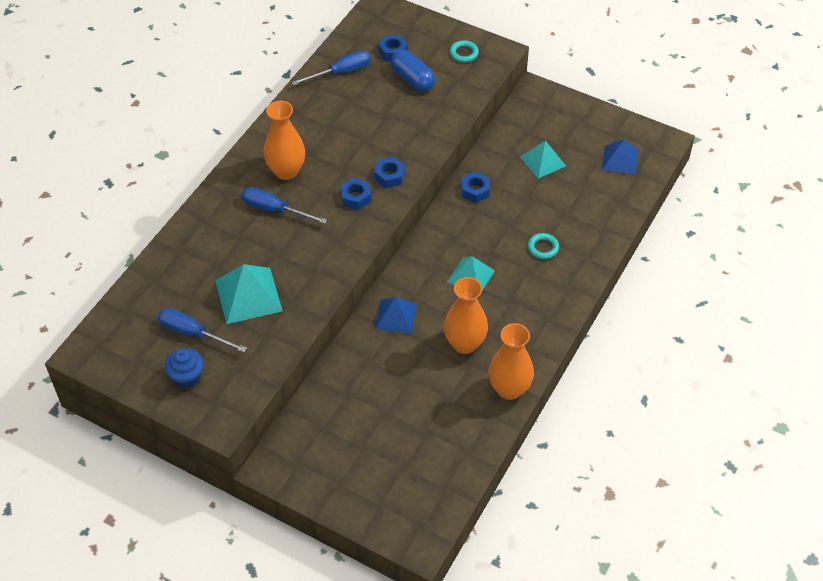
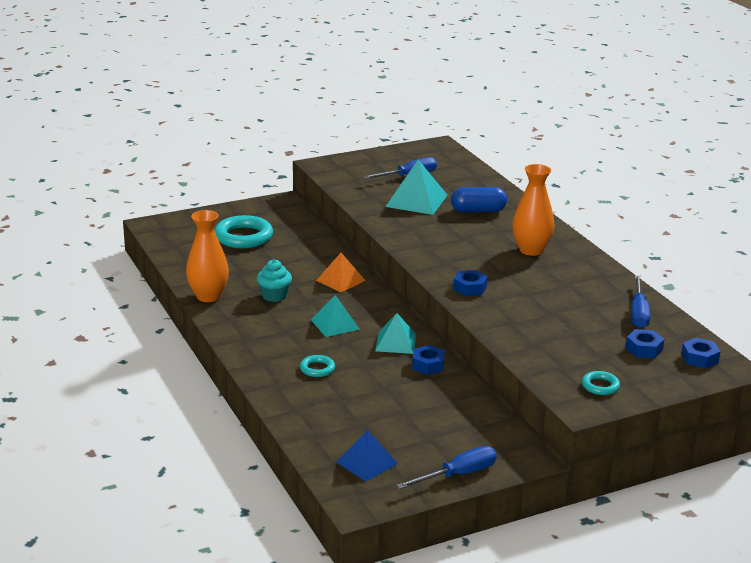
camera: 125 degrees right, 25 degrees down
blue cupcake [165,348,204,389] -> none
blue screwdriver [242,187,327,224] -> blue screwdriver moved to [396,446,497,489]
blue nut [340,178,371,210] -> blue nut moved to [681,338,721,369]
blue pyramid [375,297,416,333] -> orange pyramid [316,253,366,292]
blue capsule [390,50,435,92] -> blue capsule moved to [451,187,507,213]
orange vase [444,277,488,354] -> turquoise cupcake [257,259,292,302]
turquoise pyramid [520,141,566,179] -> turquoise pyramid moved to [375,313,416,354]
none -> turquoise ring [214,215,273,248]

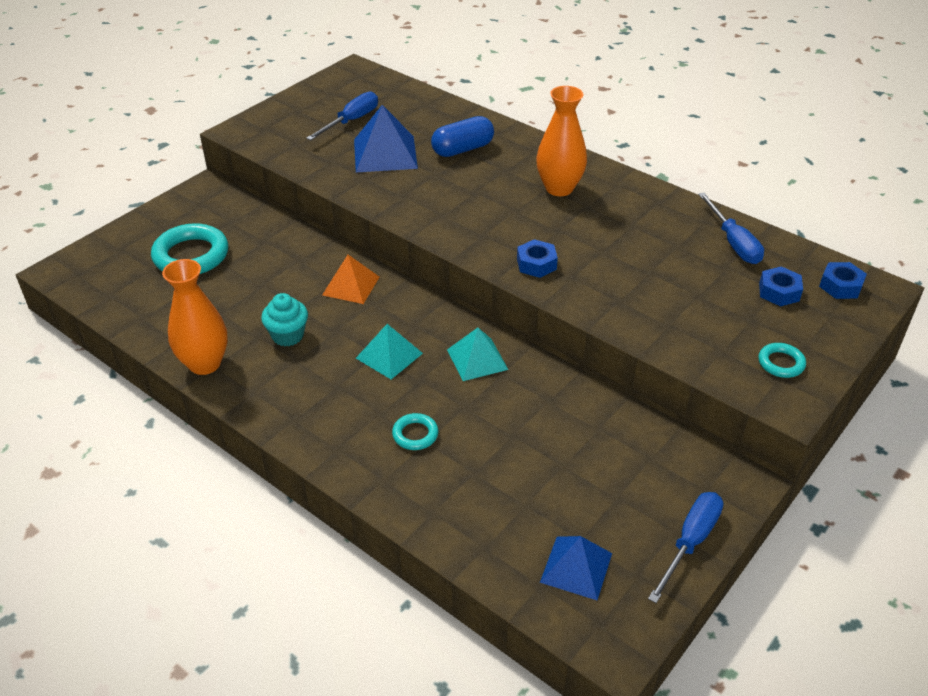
camera: 25 degrees left, 15 degrees up
turquoise pyramid [385,160,447,215] -> blue pyramid [354,105,418,172]
blue nut [412,345,445,375] -> none

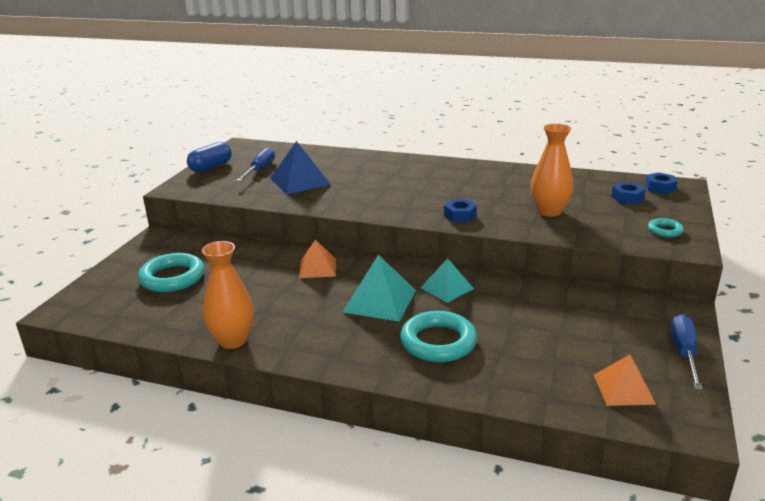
camera: 20 degrees left, 15 degrees down
turquoise cupcake [261,293,308,346] -> none
turquoise pyramid [356,324,423,379] -> turquoise pyramid [342,255,416,322], size x1.50
turquoise ring [392,413,438,450] -> turquoise ring [400,311,477,362], size x1.99
blue capsule [431,116,494,157] -> blue capsule moved to [187,142,232,172]
orange vase [536,86,587,196] -> orange vase moved to [531,124,574,217]
blue pyramid [540,536,612,600] -> orange pyramid [594,354,656,406]
blue screwdriver [698,193,764,264] -> none

